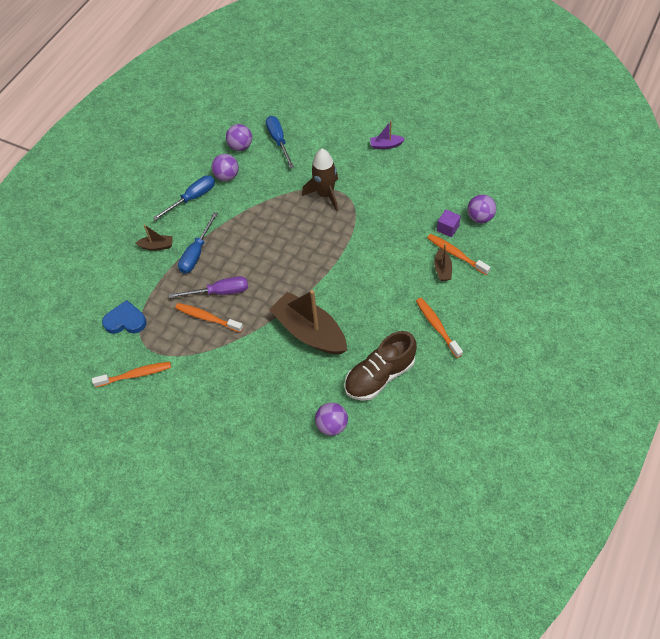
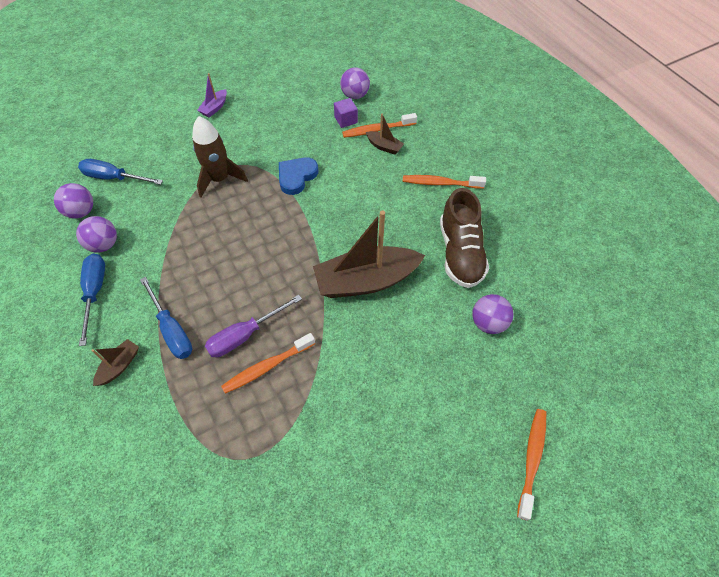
camera: 60 degrees left, 0 degrees up
orange toothbrush [92,362,171,387] -> orange toothbrush moved to [517,409,546,521]
blue heart [102,300,147,334] -> blue heart moved to [279,157,318,195]
purple screwdriver [169,276,248,298] -> purple screwdriver turned 150 degrees counterclockwise [205,295,302,357]

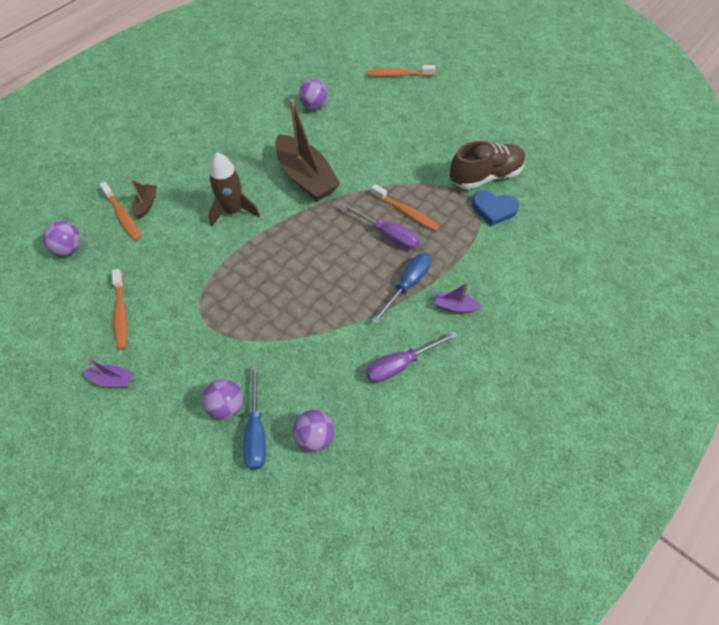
camera: 110 degrees left, 0 degrees up
purple ball [76,216,117,253] -> purple ball moved to [202,379,243,420]
blue screwdriver [79,254,105,346] -> purple screwdriver [366,331,458,383]
brown boat [92,339,139,386] -> purple boat [434,282,482,313]
brown rocket [192,116,248,197] -> brown rocket moved to [209,152,260,227]
blue heart [279,157,318,195] -> blue heart moved to [472,191,519,226]
purple cube [334,98,358,128] -> none
orange toothbrush [403,175,486,189] -> orange toothbrush moved to [112,269,127,350]
brown shoe [440,188,489,288] -> brown shoe moved to [450,141,526,189]

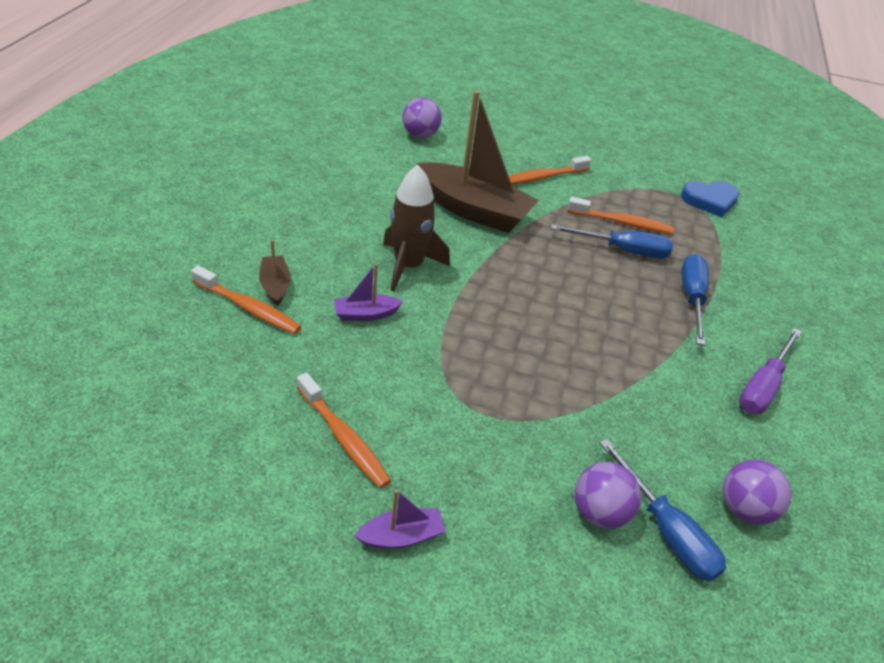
camera: 30 degrees left, 15 degrees down
purple ball [43,222,81,256] -> none
purple screwdriver [341,203,419,250] -> blue screwdriver [551,224,673,258]
orange toothbrush [367,65,436,77] -> orange toothbrush moved to [509,156,592,185]
purple boat [434,282,482,313] -> purple boat moved to [334,263,403,321]
brown shoe [450,141,526,189] -> none

